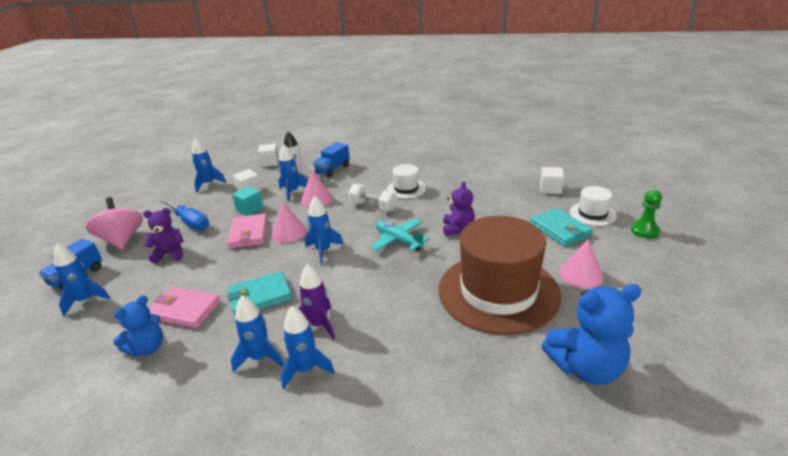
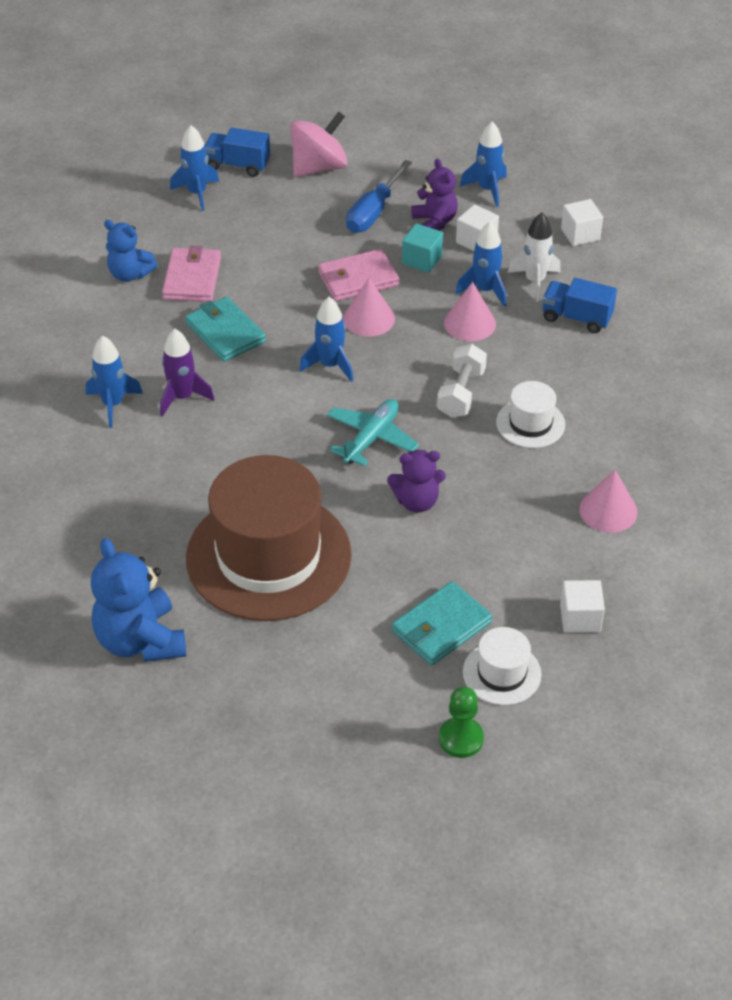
camera: 75 degrees right, 15 degrees up
purple teddy bear [143,208,184,263] -> purple teddy bear moved to [411,159,458,230]
blue rocket [231,295,284,372] -> none
pink cone [560,239,604,288] -> pink cone moved to [579,470,638,533]

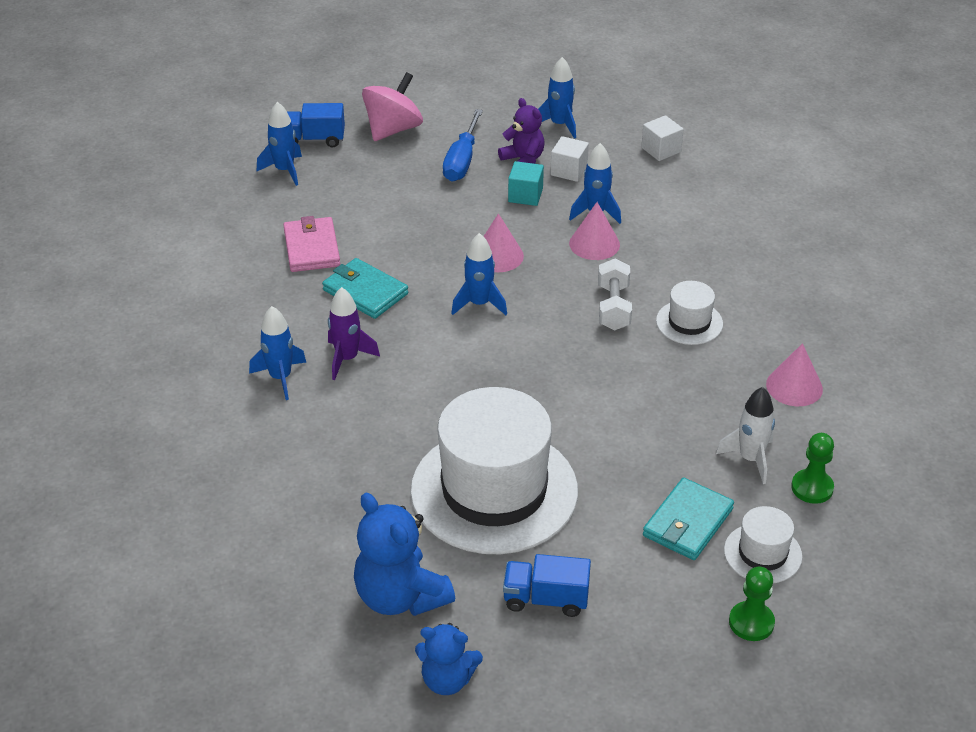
camera: 15 degrees left, 5 degrees down
blue teddy bear [104,220,158,282] -> blue teddy bear moved to [415,623,483,695]
brown hat [186,455,352,621] -> white hat [411,387,578,554]
pink wallet [318,249,399,301] -> none
turquoise plane [327,399,419,466] -> none
purple teddy bear [387,450,446,513] -> none
white rocket [508,213,560,301] -> white rocket moved to [716,387,775,484]
blue truck [542,278,617,333] -> blue truck moved to [503,554,591,617]
white cube [560,580,605,633] -> green pawn [791,433,834,504]

